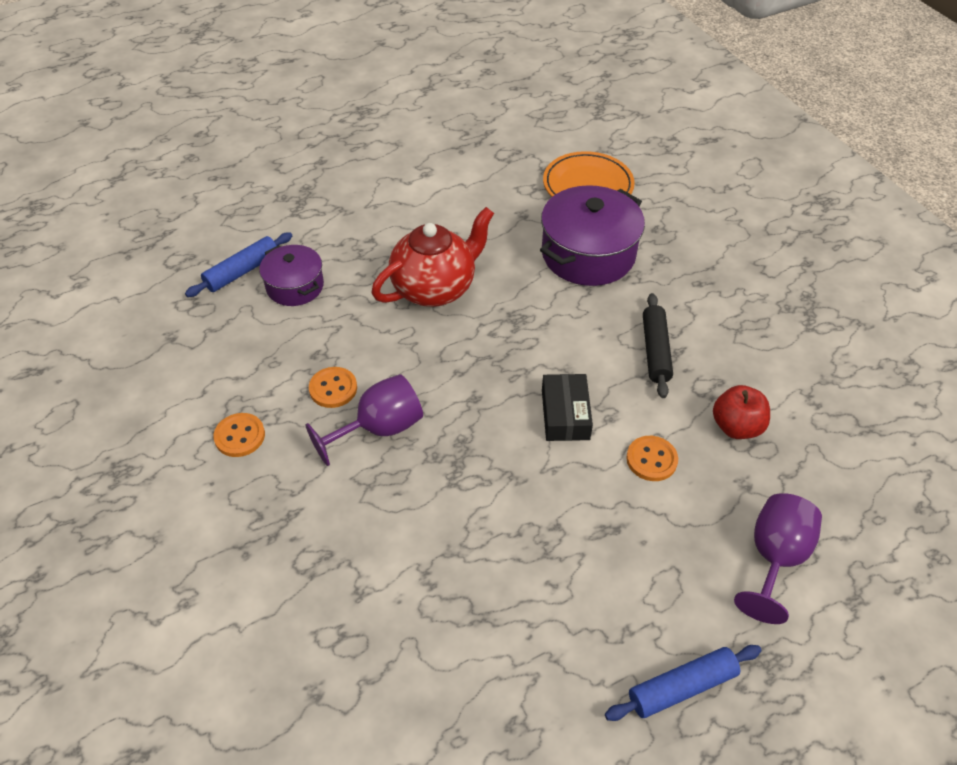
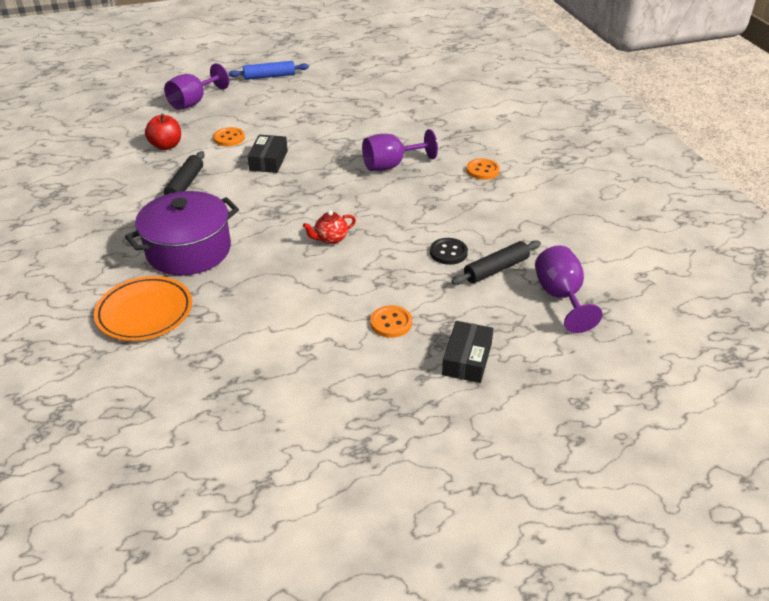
camera: 170 degrees left, 10 degrees down
blue rolling pin [185,232,292,297] -> black rolling pin [451,240,541,285]
purple pot [259,245,324,306] -> black button [430,238,468,265]
orange button [309,367,357,408] -> orange button moved to [370,305,412,338]
red teapot [372,207,494,307] -> red teapot [303,210,356,244], size x0.47
none -> black box [442,321,494,383]
none -> purple goblet [535,245,603,333]

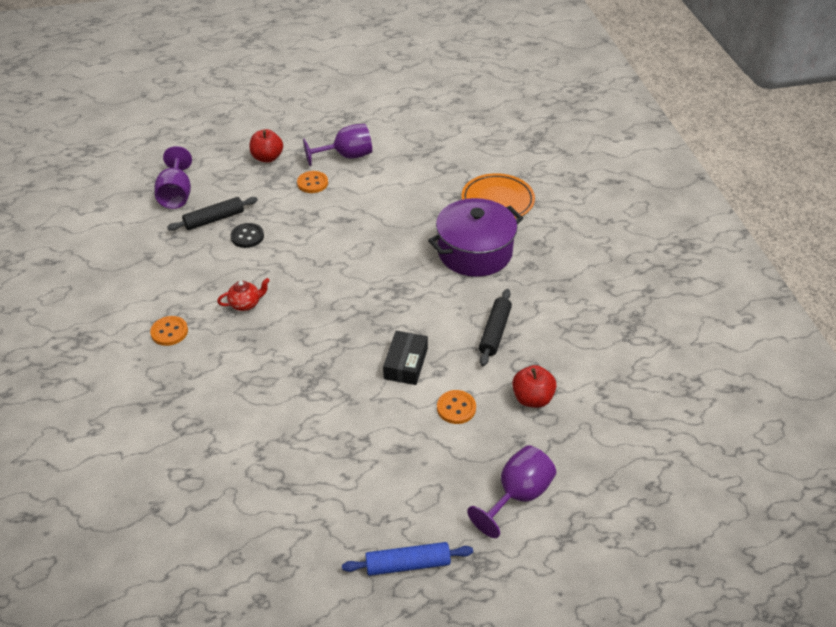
camera: 175 degrees left, 5 degrees up
red teapot [303,210,356,244] -> red teapot moved to [217,278,270,311]
purple goblet [362,129,438,171] -> purple goblet moved to [303,124,372,166]
black box [442,321,494,383] -> red apple [250,129,283,163]

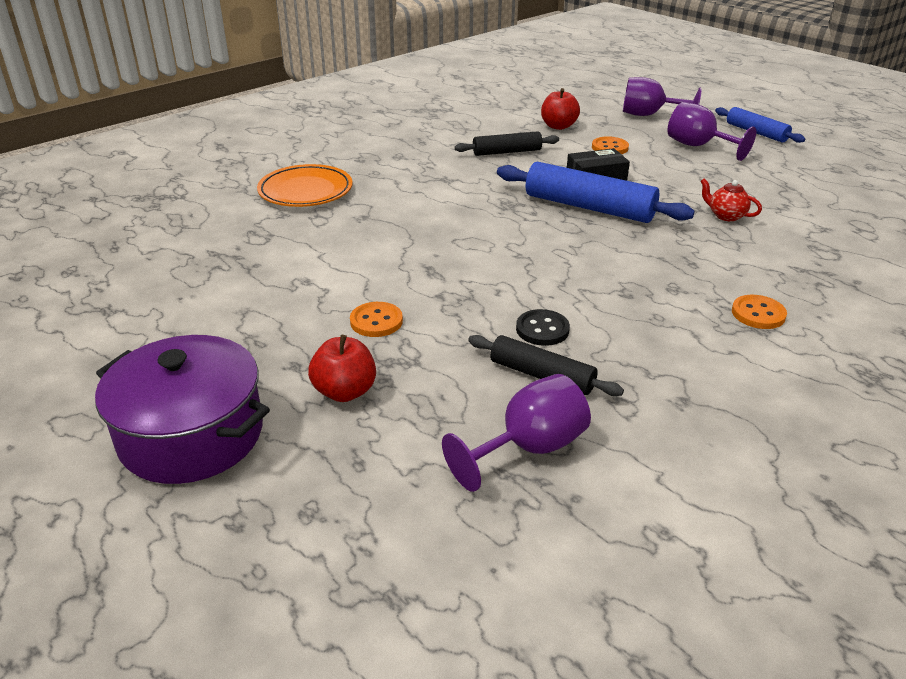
camera: 120 degrees left, 10 degrees down
red teapot [217,278,270,311] -> red teapot moved to [700,179,762,221]
purple goblet [303,124,372,166] -> purple goblet moved to [667,102,756,161]
purple pot [428,198,523,277] -> purple pot moved to [95,335,270,484]
none -> blue rolling pin [497,162,695,223]

